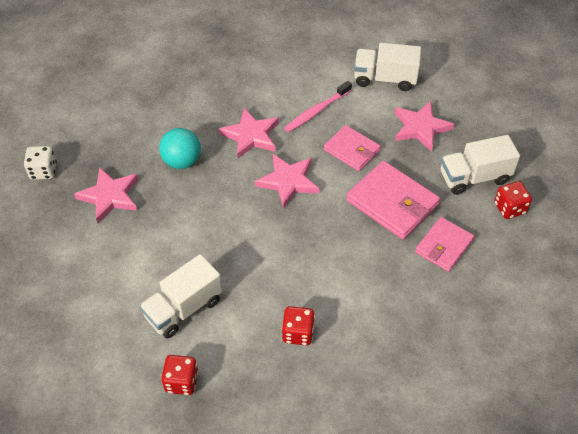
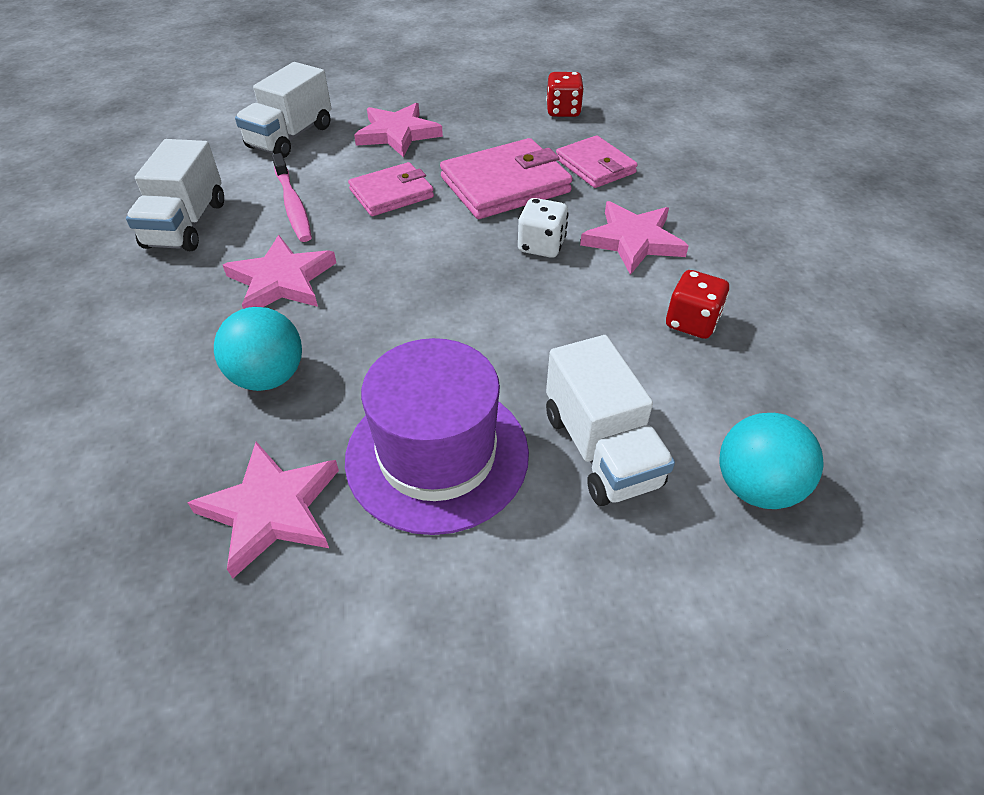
camera: 70 degrees left, 5 degrees down
white dice [24,146,57,180] -> white dice moved to [518,198,569,258]
red dice [161,355,199,395] -> turquoise ball [720,413,824,509]
pink star [255,154,319,209] -> pink star moved to [580,201,689,275]
white truck [441,135,520,195] -> white truck moved to [126,139,224,251]
none -> purple hat [345,338,529,535]

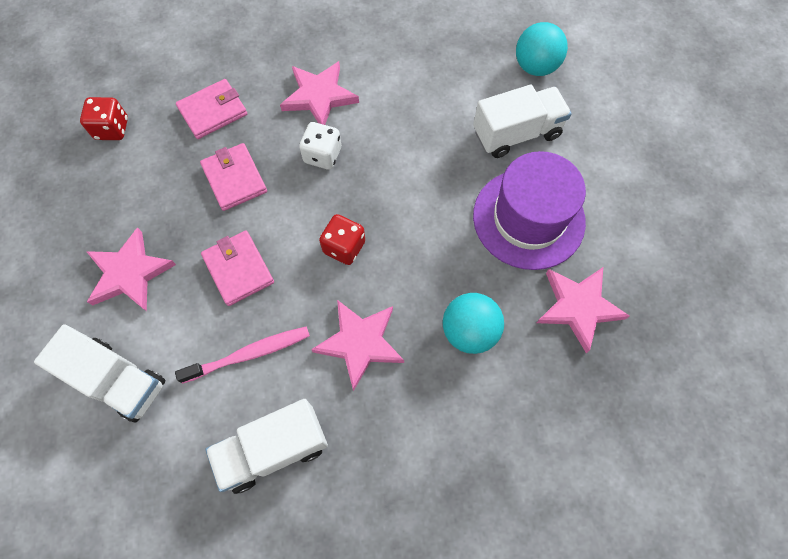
camera: 90 degrees left, 20 degrees up
white truck [126,139,224,251] -> white truck turned 150 degrees clockwise [205,399,328,494]
pink wallet [440,138,572,219] -> pink wallet [200,143,267,211], size x0.64
red dice [666,270,730,339] -> red dice moved to [319,214,365,265]

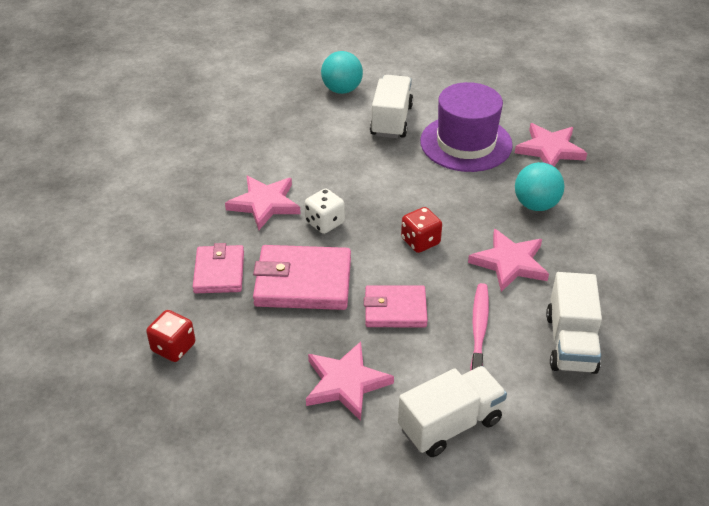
camera: 60 degrees left, 25 degrees down
pink wallet [200,143,267,211] -> pink wallet [253,245,351,310], size x1.55

